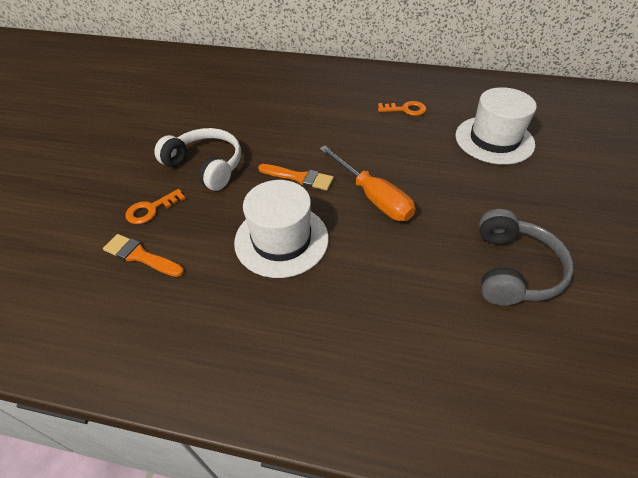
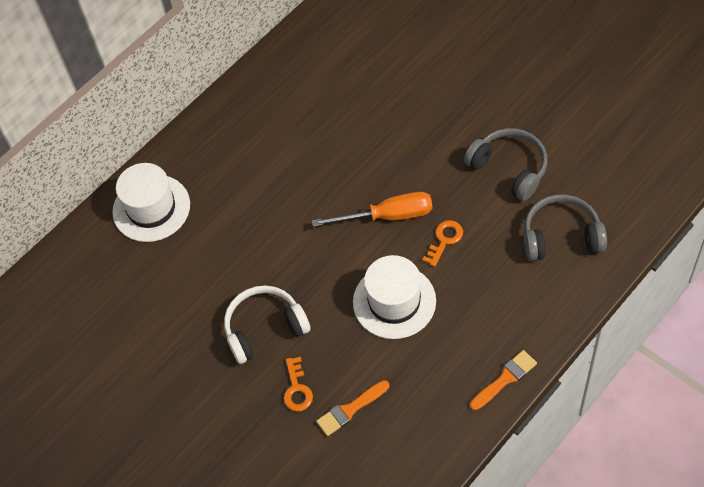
camera: 55 degrees left, 10 degrees up
orange brush [258,164,334,191] -> orange brush moved to [470,350,537,411]
orange key [378,101,426,116] -> orange key moved to [422,220,463,267]
white hat [455,87,537,165] -> white hat moved to [112,163,190,242]
none -> grey headphones [524,195,607,261]

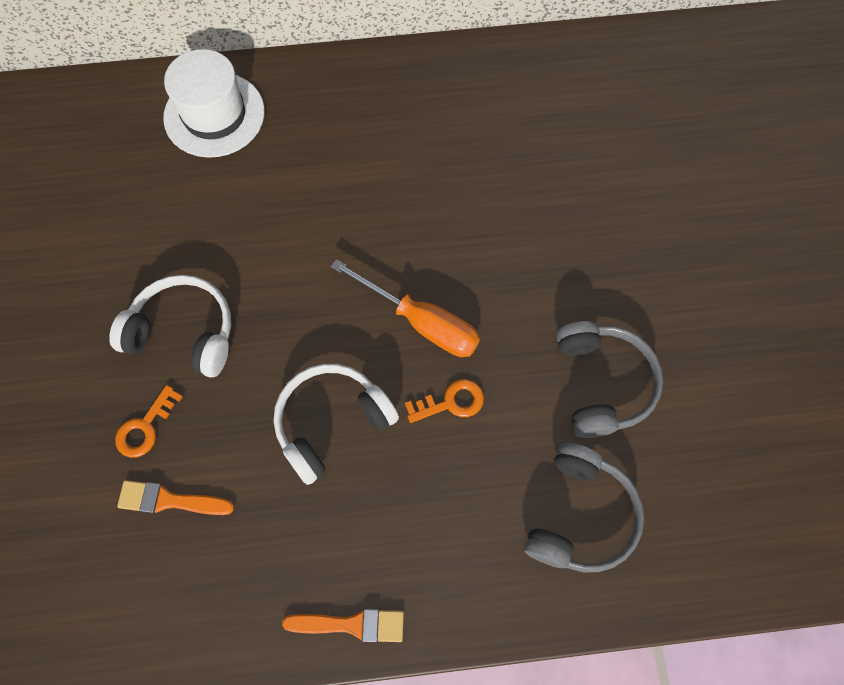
camera: 35 degrees right, 10 degrees up
white hat [353,255,436,339] -> white headphones [273,364,399,485]
grey headphones [524,195,607,261] -> grey headphones turned 75 degrees clockwise [524,442,645,572]

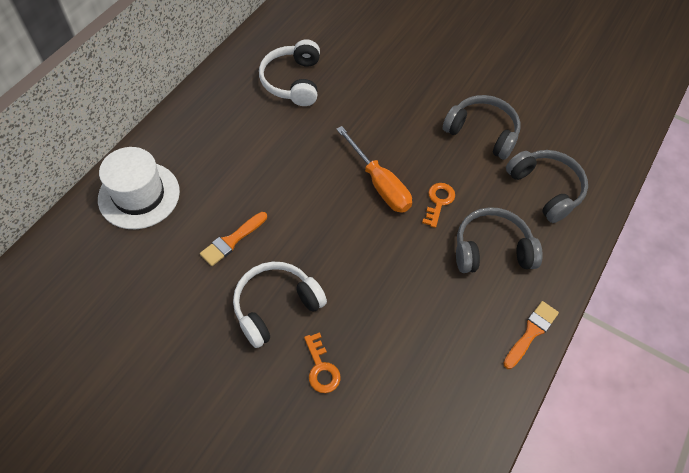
camera: 55 degrees left, 10 degrees down
orange brush [117,480,234,515] -> orange brush moved to [200,212,267,266]
white headphones [273,364,399,485] -> white headphones moved to [259,39,320,106]
orange screwdriver [331,259,480,357] -> orange screwdriver turned 75 degrees clockwise [336,126,412,213]
none -> grey headphones [456,207,543,273]

